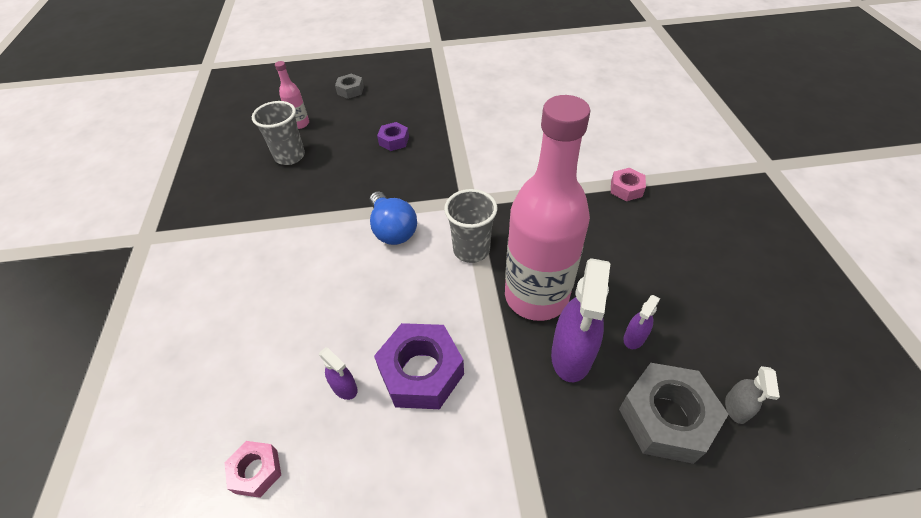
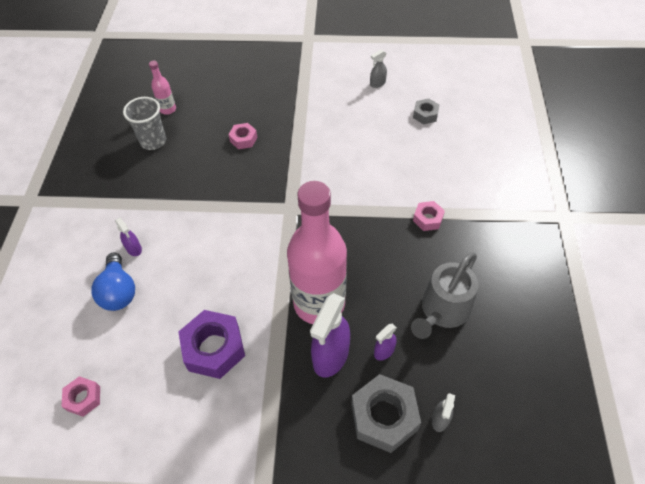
camera: 10 degrees right, 5 degrees up
purple spray bottle [319,347,358,400] -> purple spray bottle moved to [115,217,142,256]
grey nut [335,74,364,99] -> grey nut moved to [413,98,439,124]
blue light bulb [370,191,417,245] -> blue light bulb moved to [92,252,135,311]
purple nut [377,122,409,151] -> pink nut [228,123,258,149]
grey cup [444,189,497,263] -> none
none -> grey spray bottle [370,49,387,88]
none -> grey watering can [411,252,478,339]

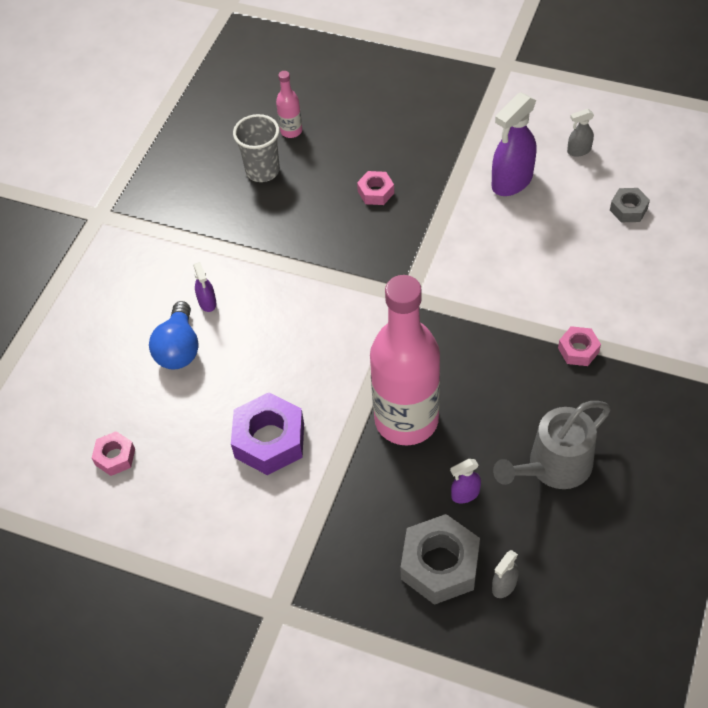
camera: 20 degrees right, 0 degrees up
purple spray bottle [310,293,350,378] -> purple spray bottle moved to [492,92,537,196]

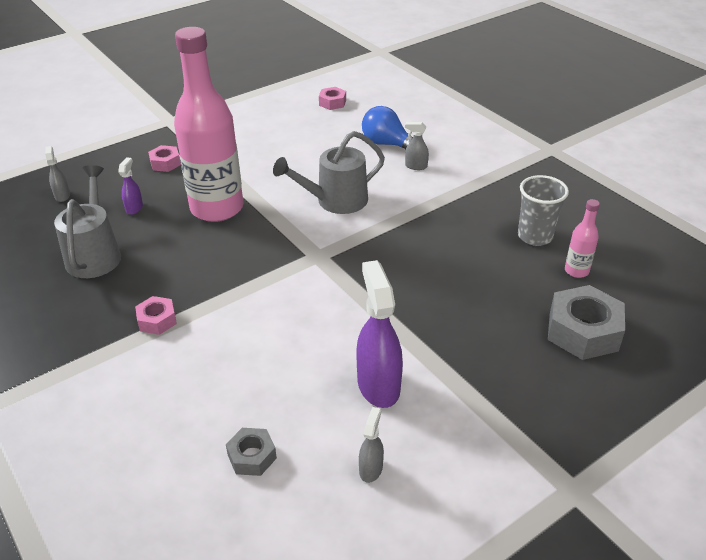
camera: 120 degrees right, 15 degrees down
purple spray bottle [193,262,216,312] -> grey spray bottle [405,122,429,170]
purple nut [231,392,304,475] -> none
pink nut [357,171,394,205] -> pink nut moved to [148,145,181,172]
grey nut [400,514,480,605] -> grey nut moved to [548,285,625,360]
none -> grey watering can [273,131,385,214]

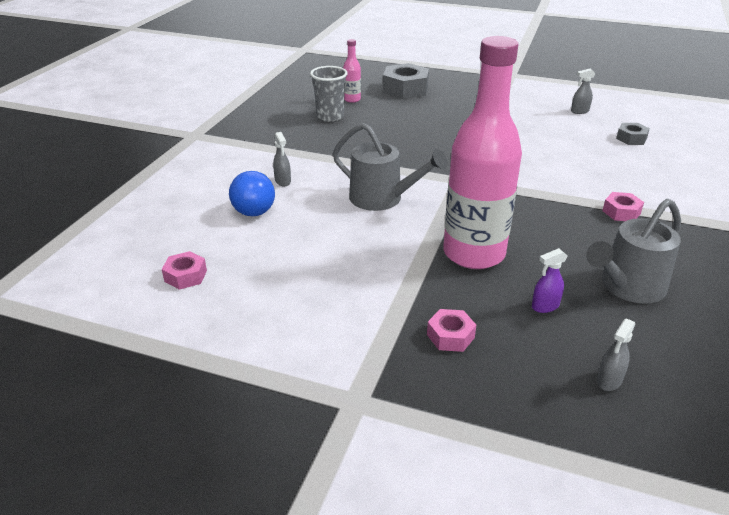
camera: 125 degrees left, 5 degrees down
purple spray bottle [356,260,403,408] -> none

